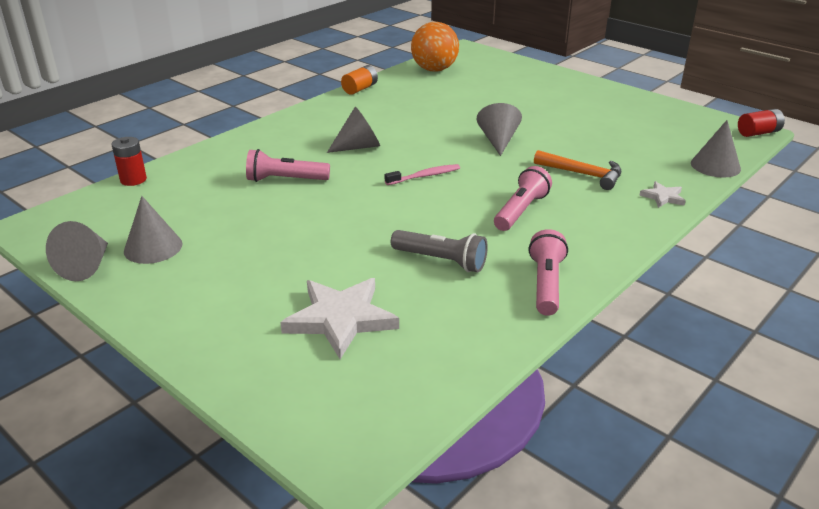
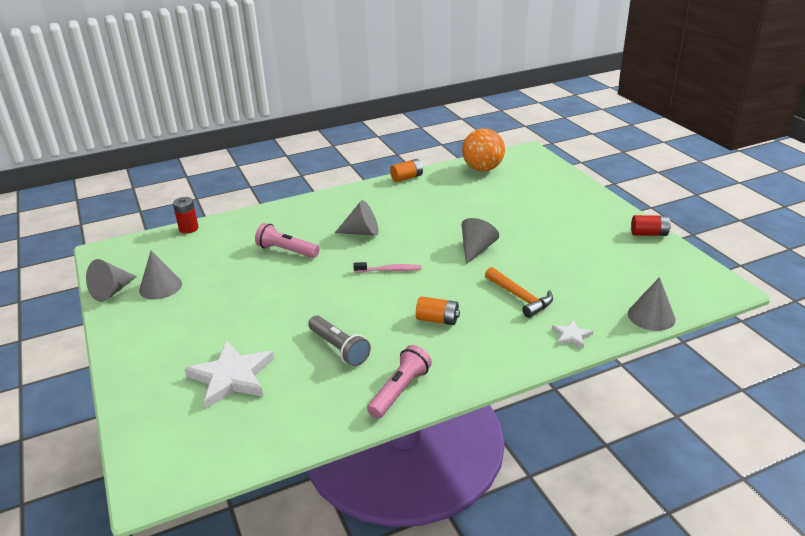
camera: 25 degrees right, 0 degrees up
pink flashlight [494,166,552,231] -> orange battery [416,296,460,325]
red battery [738,109,785,137] -> red battery moved to [631,215,671,236]

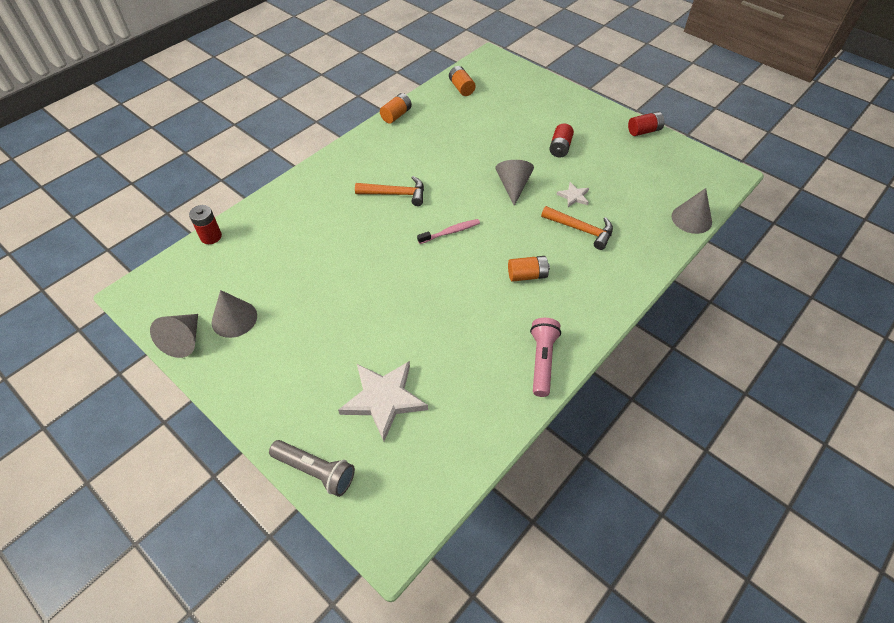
camera: 25 degrees left, 20 degrees up
pink flashlight [255,223,320,258] -> none
grey flashlight [308,315,371,366] -> grey flashlight moved to [269,440,355,497]
grey cone [335,200,379,236] -> orange hammer [355,176,424,206]
orange ball [462,128,505,171] -> orange battery [449,66,476,96]
white star [552,319,593,349] -> white star moved to [556,182,589,207]
none -> red battery [549,124,574,158]

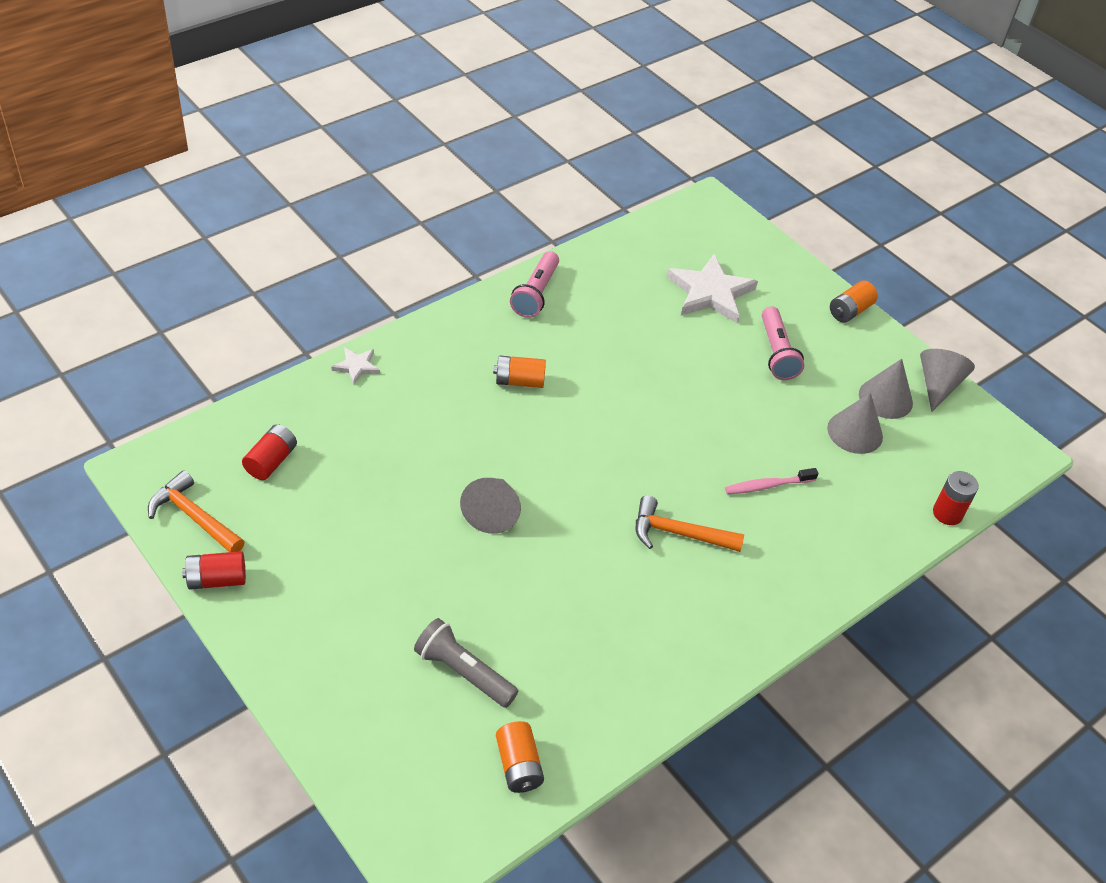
camera: 175 degrees left, 5 degrees down
grey flashlight [269,440,355,497] -> grey flashlight moved to [414,618,518,708]
orange battery [380,93,412,124] -> orange battery moved to [830,281,878,323]
pink toothbrush [417,219,480,244] -> pink toothbrush moved to [725,468,819,494]
orange hammer [541,206,613,250] -> orange hammer moved to [148,470,245,552]
red battery [549,124,574,158] -> red battery moved to [242,424,297,480]
white star [556,182,589,207] -> white star moved to [331,347,380,384]
grey cone [672,188,712,234] -> grey cone moved to [827,393,883,454]
none -> pink flashlight [762,306,804,380]

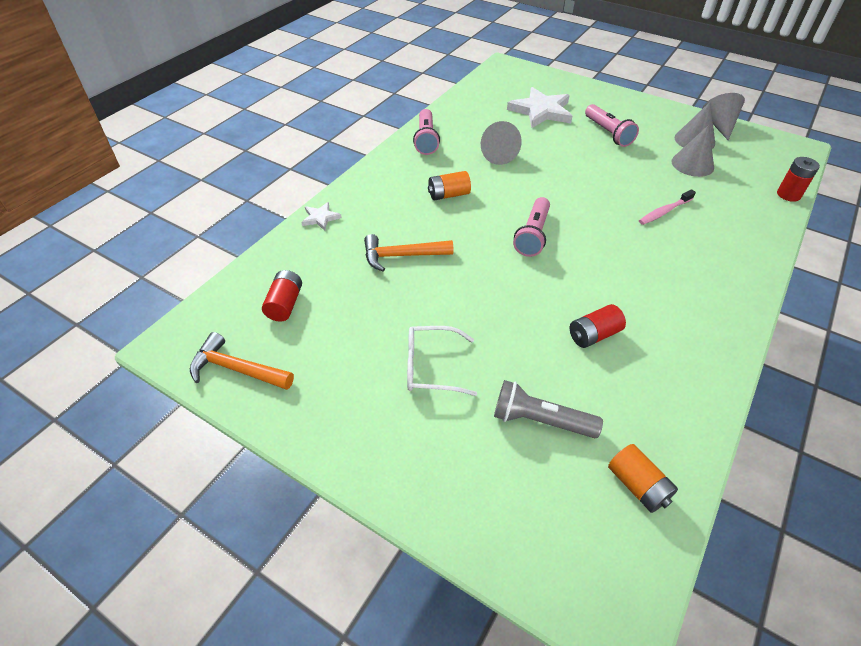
camera: 15 degrees left, 0 degrees up
red battery [182,551,246,590] -> red battery moved to [570,304,626,348]
grey cone [460,478,521,534] -> grey cone moved to [481,121,522,165]
orange hammer [636,496,744,552] -> orange hammer moved to [364,234,453,272]
orange battery [830,281,878,323] -> none
none -> white glasses [407,326,477,396]
none -> pink flashlight [513,197,550,257]

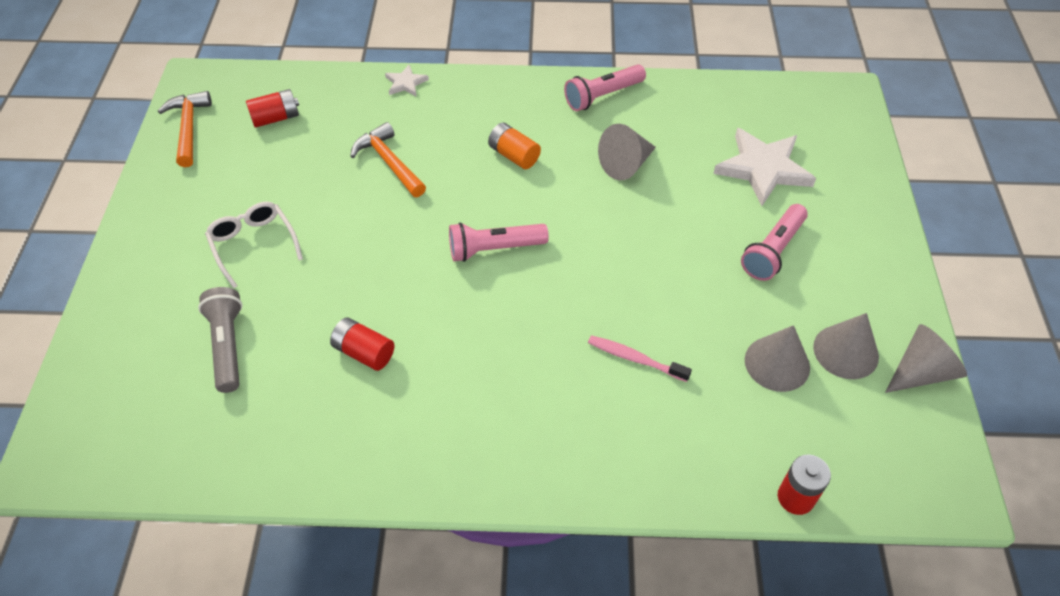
camera: 60 degrees right, 5 degrees up
orange battery [608,444,678,513] -> none

